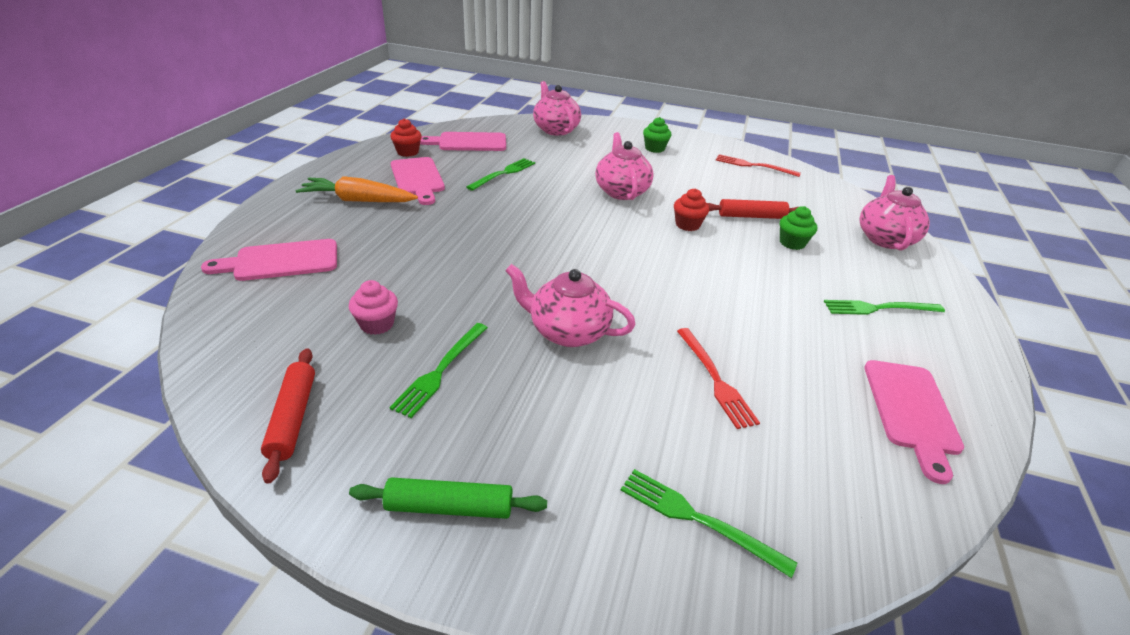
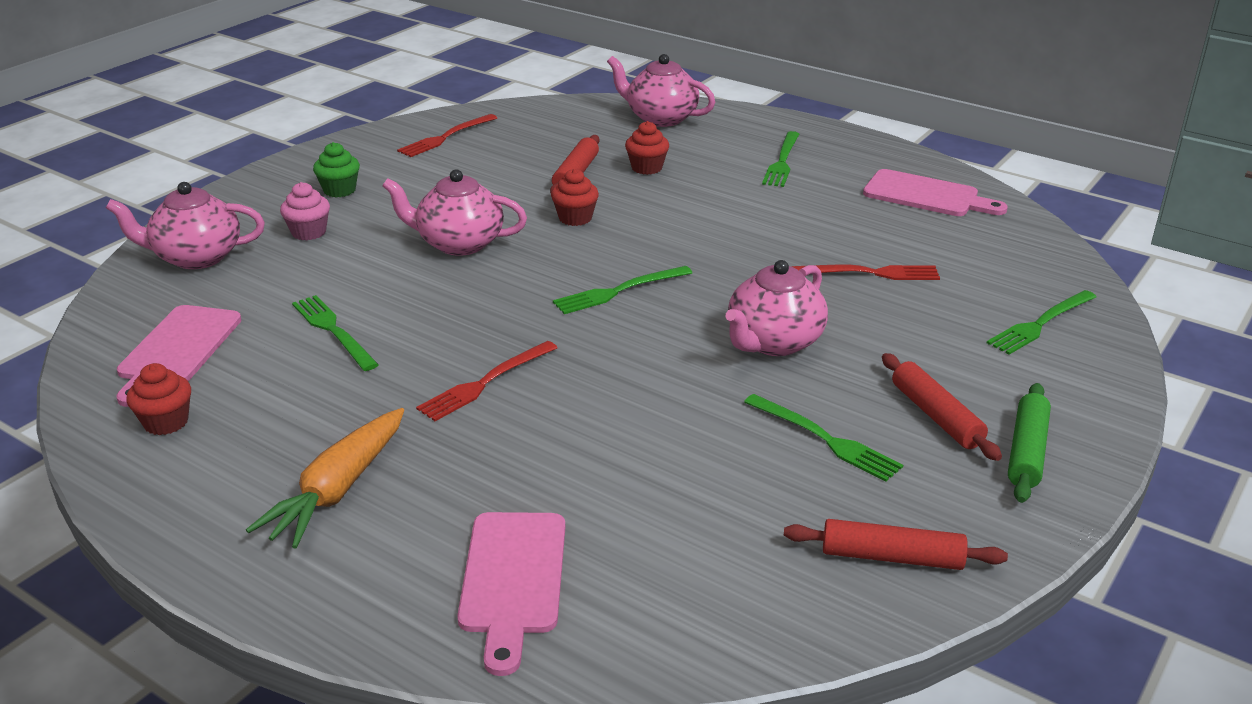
camera: 70 degrees left, 5 degrees down
pink cupcake [349,280,398,335] -> pink cupcake moved to [280,182,330,241]
pink cutting board [391,157,445,205] -> none
green cupcake [780,206,817,250] -> red cupcake [625,121,669,175]
none -> red fork [416,341,557,421]
none -> green fork [553,266,692,314]
none -> red rolling pin [882,353,1002,461]

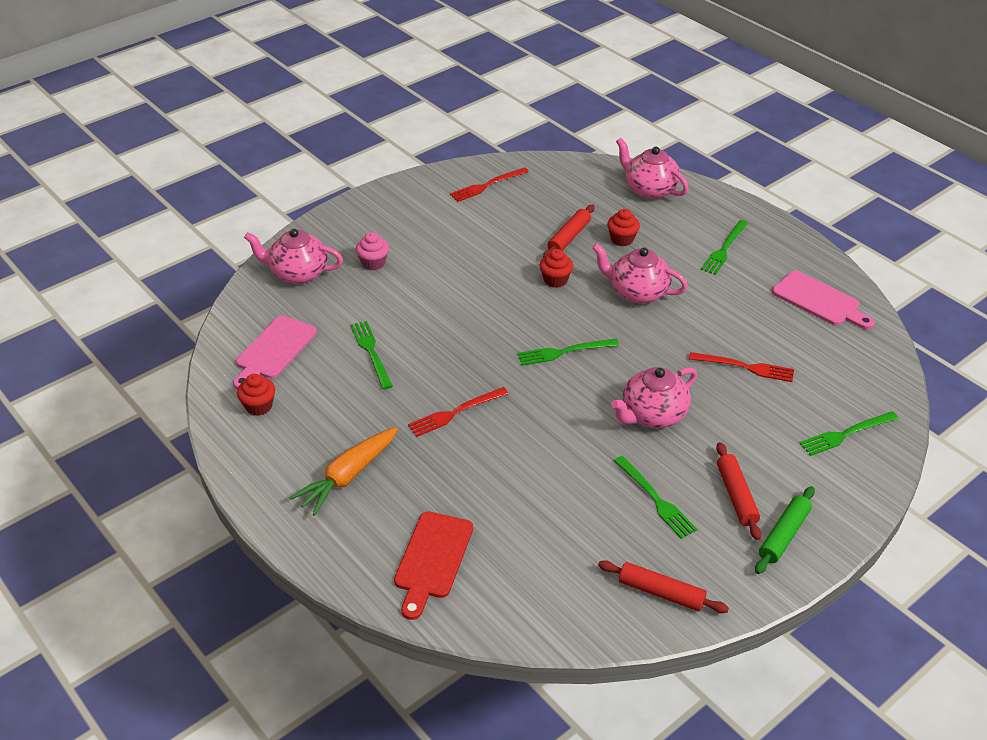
camera: 15 degrees right, 10 degrees up
green cupcake [313,142,360,197] -> none
pink teapot [382,169,527,256] -> pink teapot moved to [592,243,688,304]
pink cutting board [457,512,565,676] -> red cutting board [394,511,473,620]

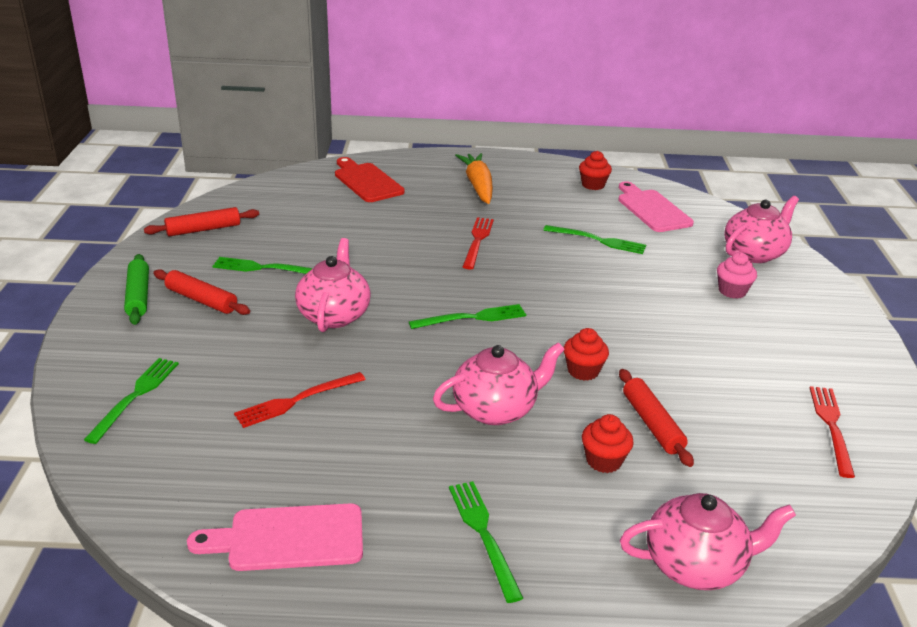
camera: 130 degrees right, 10 degrees down
green fork [517,338,619,366] -> green fork turned 45 degrees clockwise [409,304,526,329]

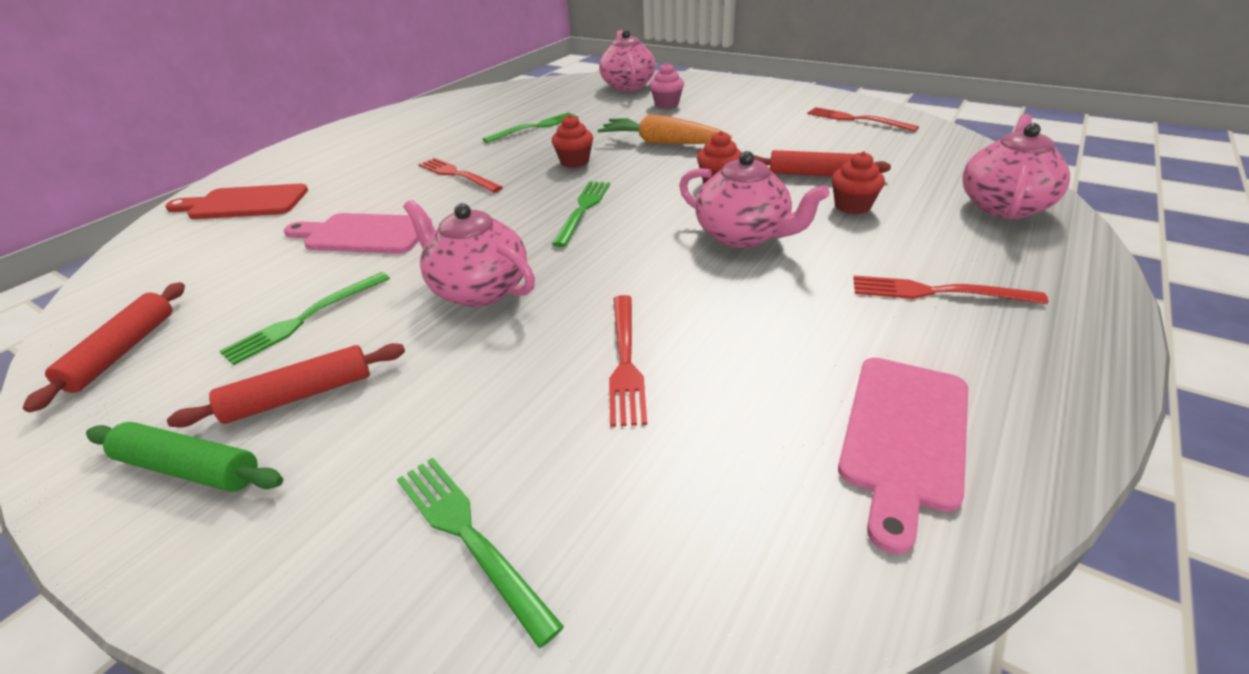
camera: 55 degrees left, 5 degrees up
pink teapot [433,342,565,425] -> pink teapot turned 120 degrees clockwise [679,151,829,248]
green fork [449,481,523,603] -> red fork [853,275,1048,304]
orange carrot [455,153,493,204] -> orange carrot moved to [598,114,732,144]
red cupcake [579,151,612,190] -> red cupcake moved to [552,115,593,168]
pink cutting board [618,181,694,232] -> pink cutting board moved to [284,213,432,254]

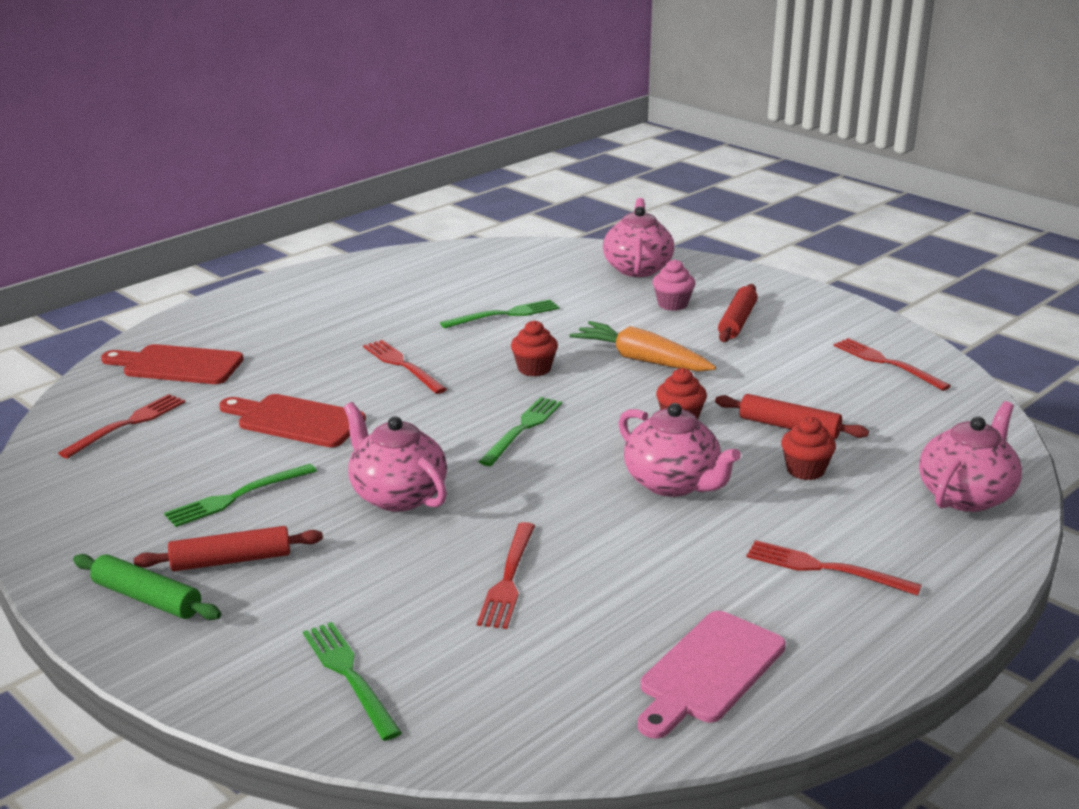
camera: 10 degrees right, 10 degrees down
red rolling pin [23,282,185,412] -> red rolling pin moved to [718,284,757,342]
pink cutting board [284,213,432,254] -> red cutting board [219,394,366,447]
none -> red fork [58,394,185,459]

